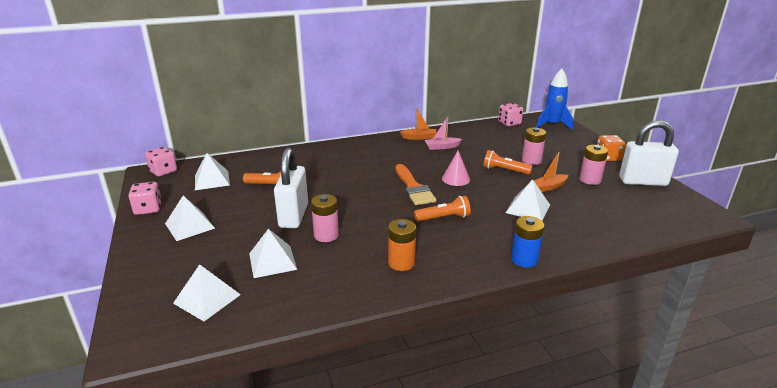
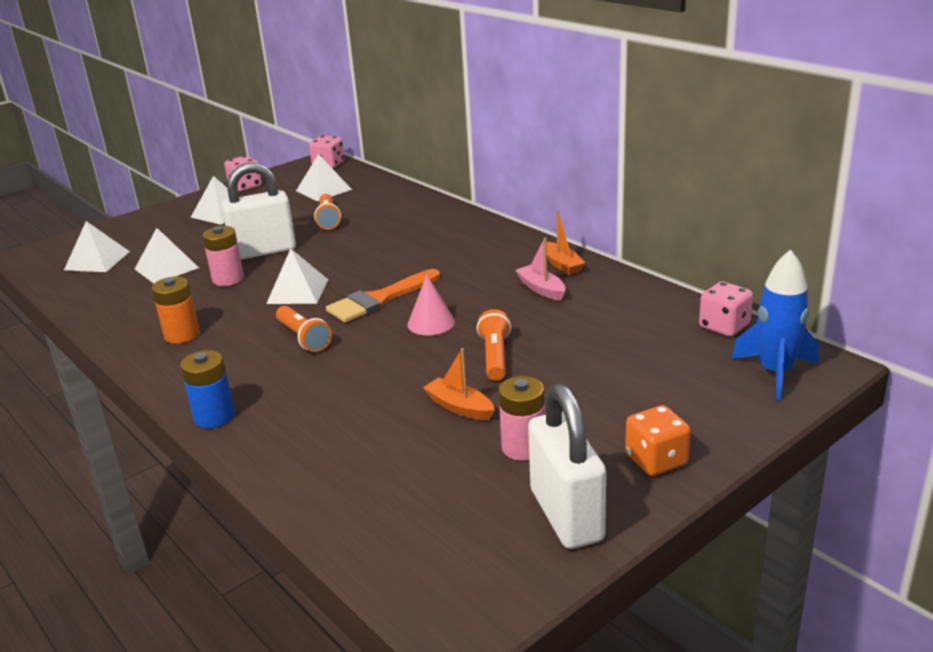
camera: 70 degrees right, 0 degrees up
white pyramid [506,179,550,221] -> white pyramid moved to [266,249,328,304]
pink battery [522,128,546,165] -> none

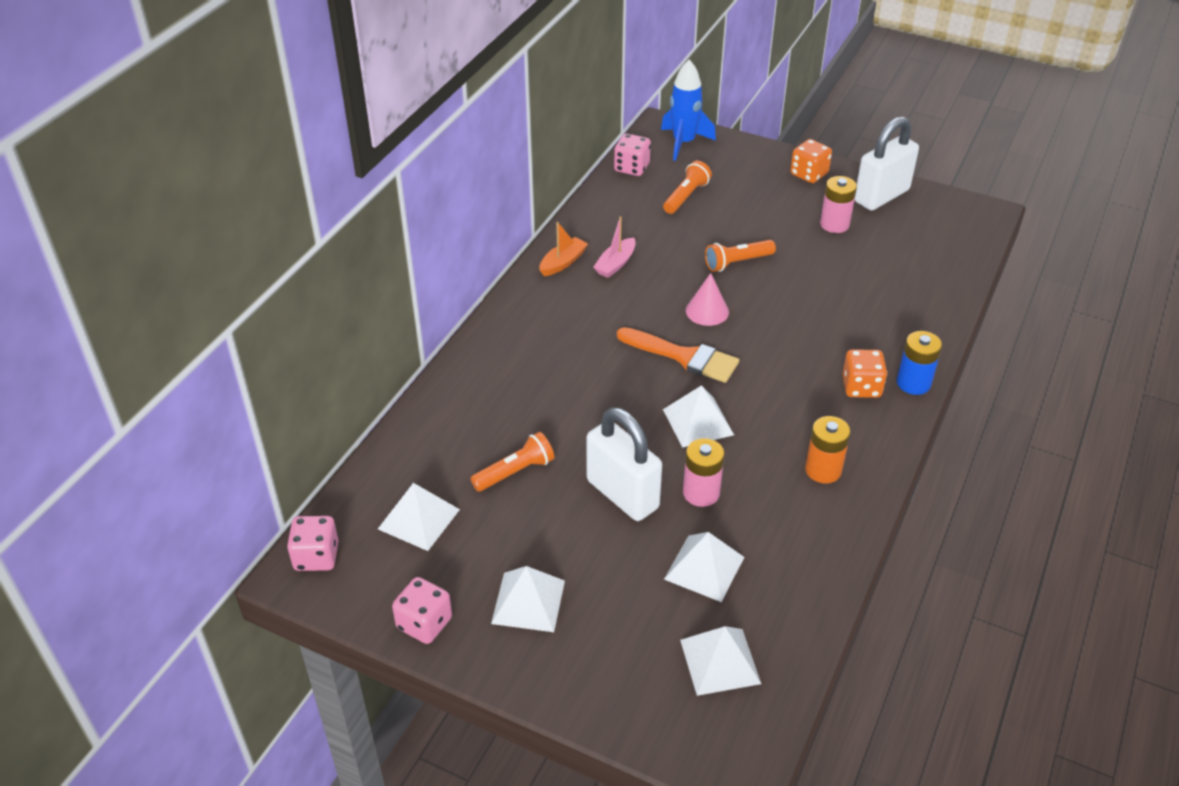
camera: 115 degrees left, 15 degrees up
orange flashlight [276,306,332,352] -> orange flashlight moved to [663,161,712,214]
orange boat [423,348,495,420] -> none
none -> orange dice [842,349,887,398]

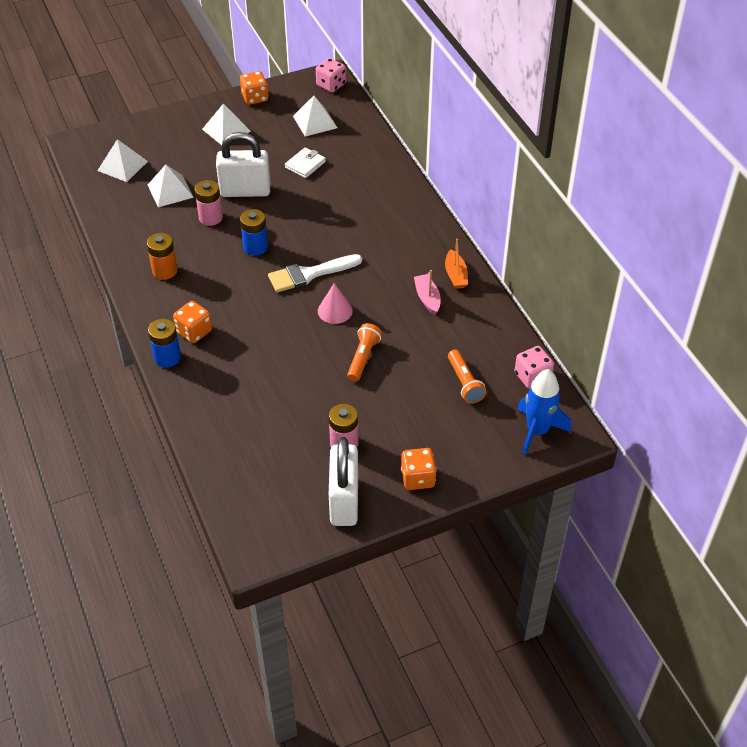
camera: 130 degrees right, 5 degrees up
pink dice [392,577,452,644] -> orange dice [240,71,268,105]
orange flashlight [470,432,554,492] -> white wallet [285,148,326,178]
orange brush [617,327,739,383] -> white brush [268,254,362,293]
white pyramid [663,385,734,448] -> blue battery [240,209,268,256]

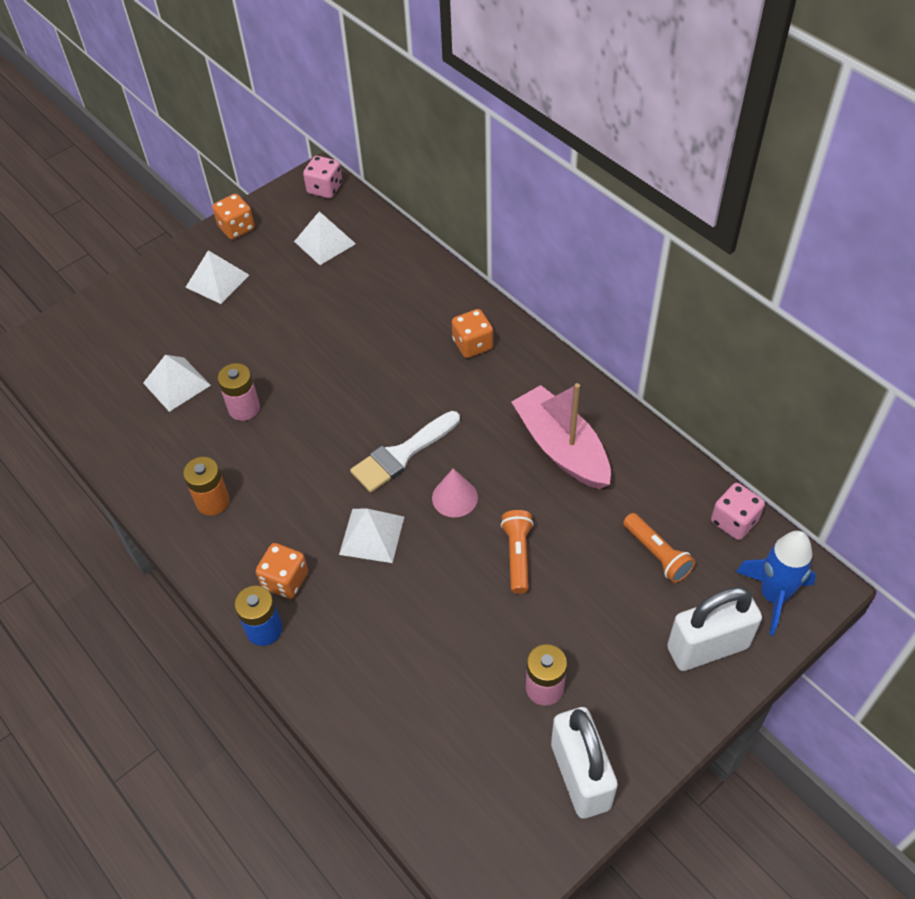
camera: 15 degrees left, 5 degrees up
white pyramid [97,139,148,182] -> white pyramid moved to [339,508,404,563]
white padlock [216,132,270,197] -> white padlock moved to [667,587,762,671]
blue battery [240,209,268,256] -> none
white wallet [285,148,326,178] -> none
orange dice [401,448,437,490] -> orange dice moved to [452,309,493,358]
pink boat [414,270,441,315] -> pink boat [512,383,611,489], size x1.99
orange boat [445,239,468,289] -> none

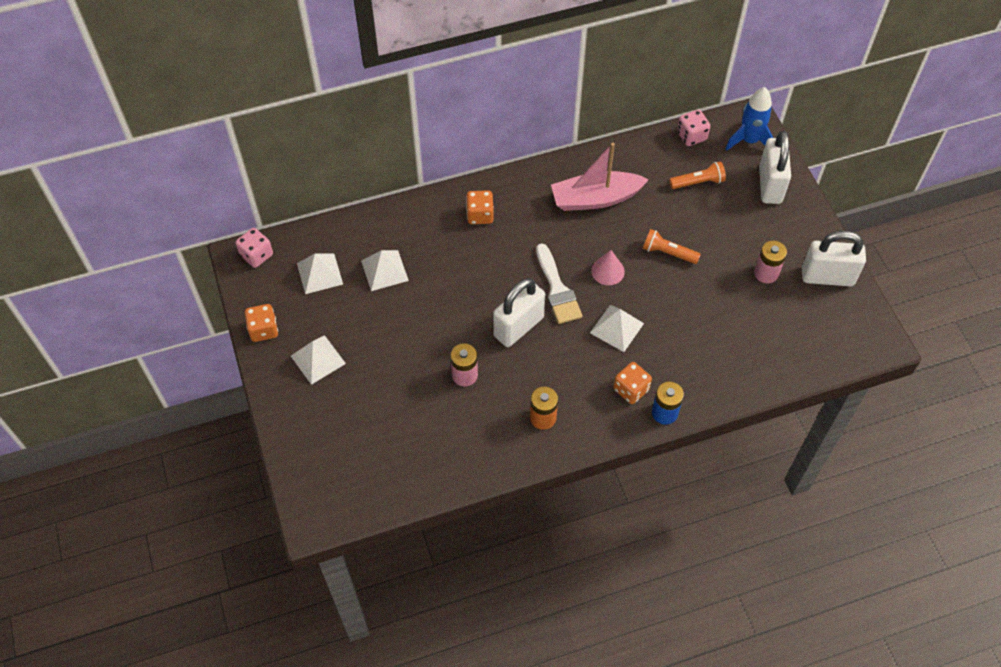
camera: 70 degrees left, 5 degrees up
white pyramid [143,355,211,412] -> white pyramid moved to [361,250,409,291]
none -> white padlock [493,278,545,347]

